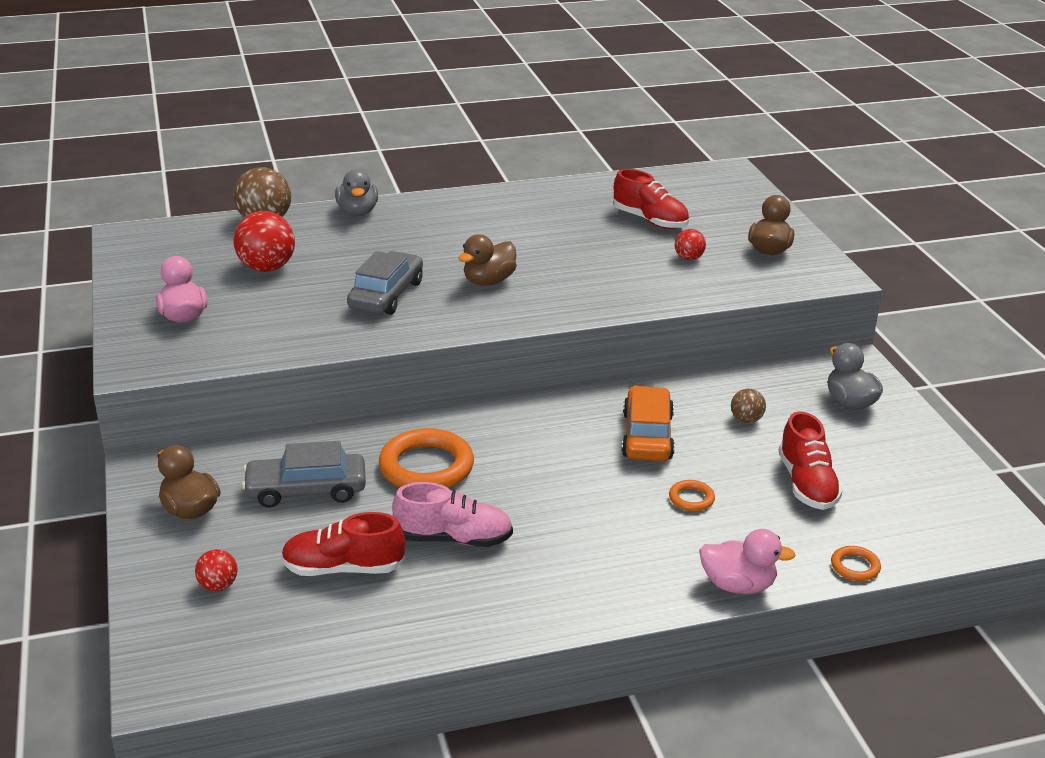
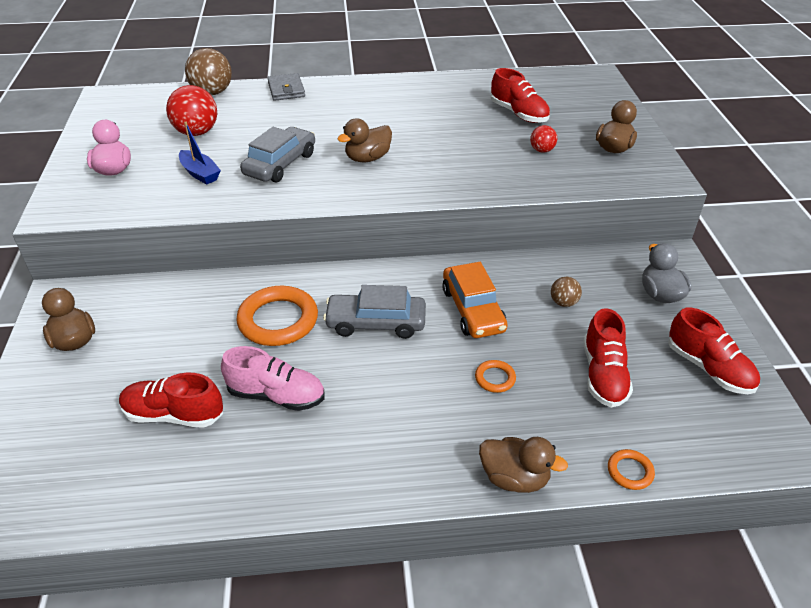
camera: 10 degrees right, 10 degrees up
red ball [195,549,238,591] -> none
grey car [242,441,366,508] -> grey car moved to [323,285,426,339]
grey duck [335,169,378,216] -> grey wallet [267,73,305,101]
orange car [621,386,675,461] -> orange car turned 150 degrees clockwise [442,262,508,338]
pink duck [699,529,796,594] -> brown duck [479,437,568,493]
none -> blue boat [179,122,221,184]
none -> red shoe [668,308,760,394]

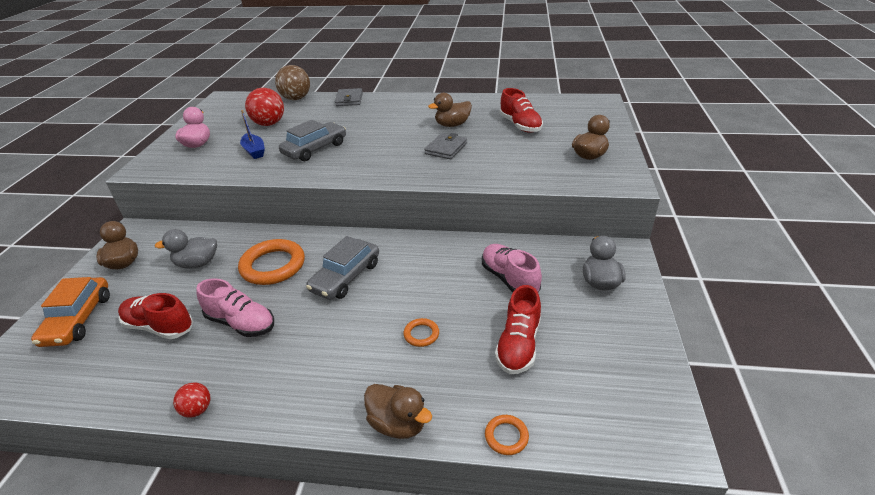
camera: 15 degrees right, 5 degrees down
grey car [323,285,426,339] -> grey car turned 75 degrees counterclockwise [306,236,379,300]
brown duck [337,118,392,162] -> brown duck moved to [428,93,472,127]
orange car [442,262,508,338] -> orange car moved to [31,277,110,347]
red ball [530,125,557,153] -> red ball moved to [173,382,210,418]
brown ball [551,277,582,307] -> pink shoe [482,244,542,292]
red shoe [668,308,760,394] -> none
none -> grey duck [155,229,217,268]
none -> grey wallet [424,133,467,159]

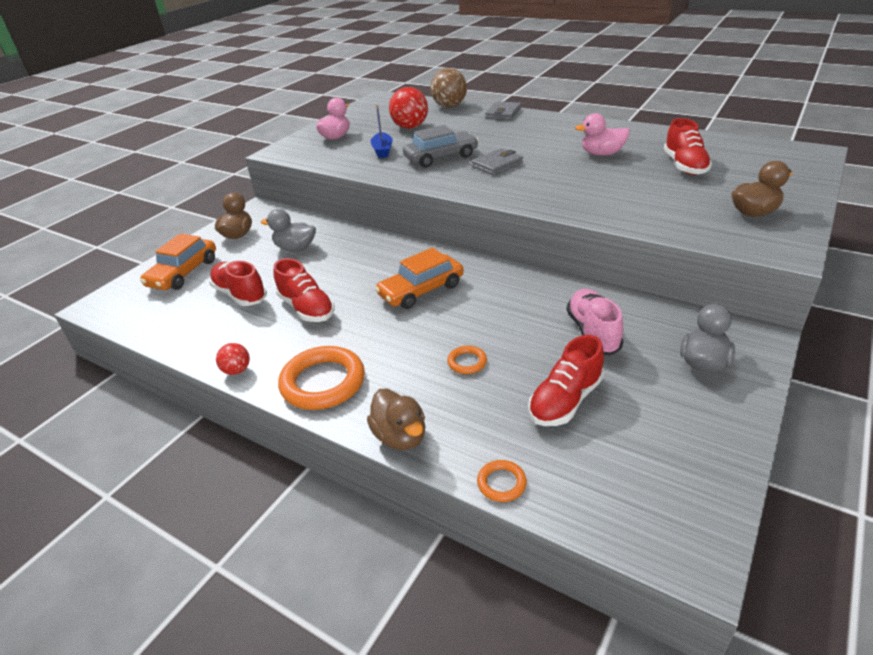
camera: 25 degrees right, 0 degrees up
pink shoe [196,278,274,337] -> red shoe [274,258,335,322]
orange ring [238,239,305,285] -> orange ring moved to [278,346,365,410]
grey car [306,236,379,300] -> orange car [375,248,464,309]
grey wallet [424,133,467,159] -> grey wallet moved to [471,148,523,175]
brown duck [428,93,472,127] -> pink duck [575,113,630,156]

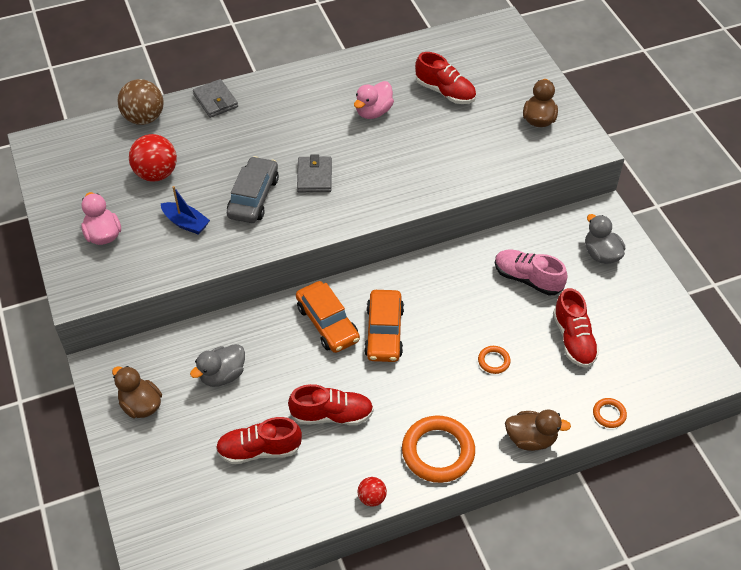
camera: 55 degrees left, 15 degrees up
orange car [140,234,216,290] -> orange car moved to [296,281,360,353]

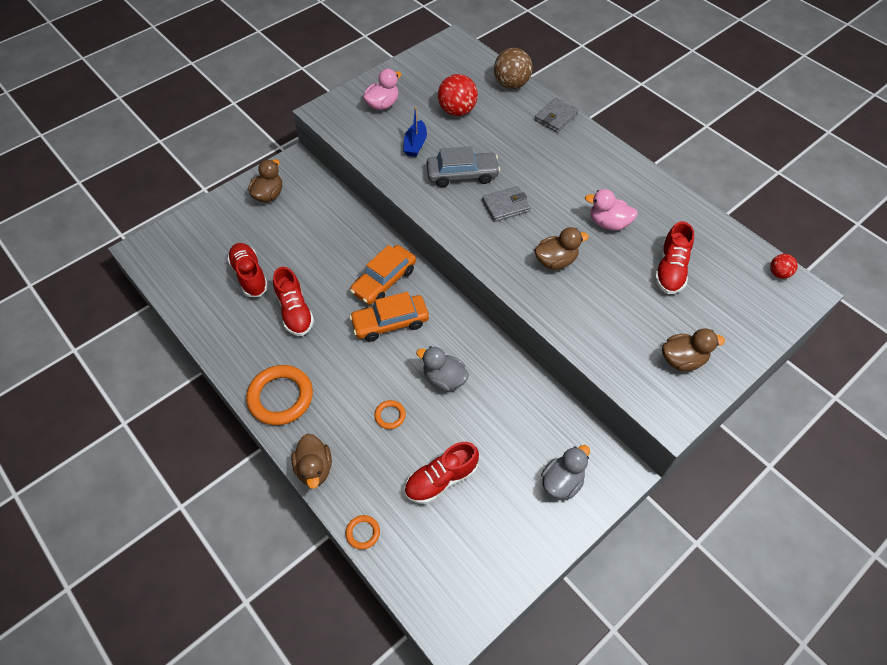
camera: 70 degrees right, 5 degrees up
grey duck [190,344,245,387] -> grey duck moved to [416,346,469,392]
red ball [357,477,387,507] -> red ball moved to [770,254,798,279]
pink shoe [495,250,568,296] -> none
none -> brown duck [534,227,589,270]

